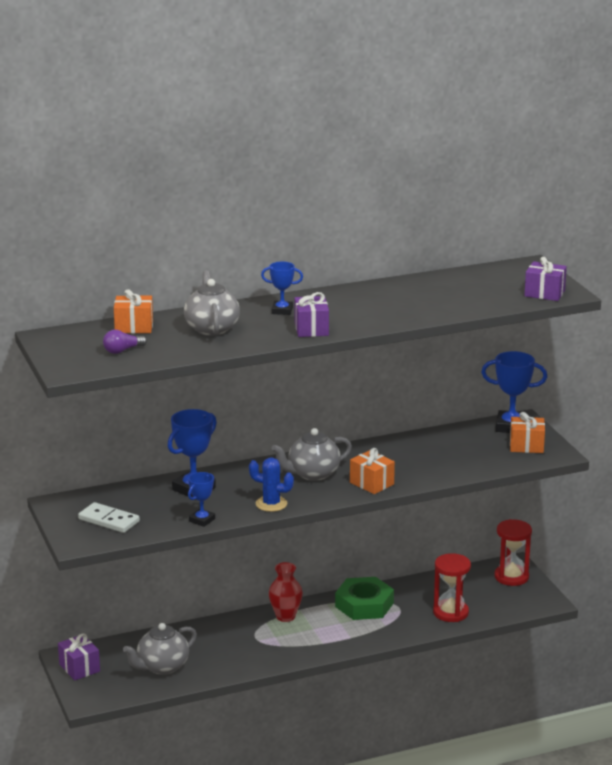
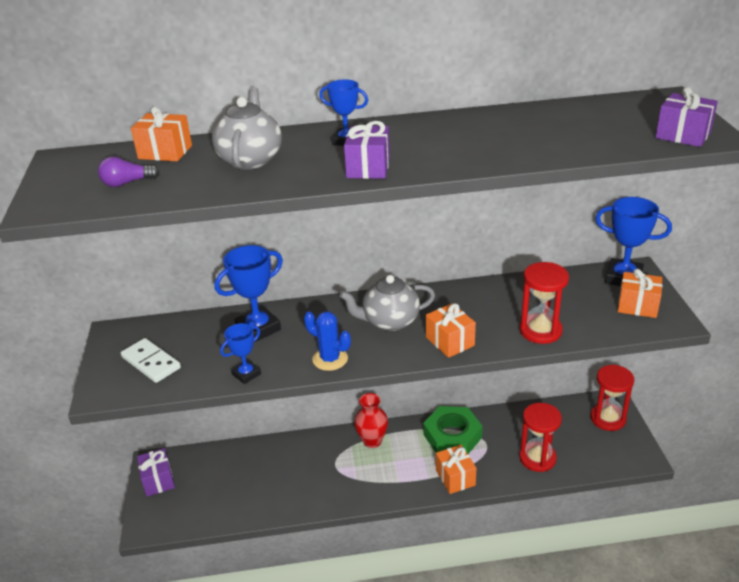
camera: 15 degrees right, 10 degrees up
grey teapot [123,623,197,675] -> none
none -> orange gift [436,445,477,494]
none -> red hourglass [519,262,569,344]

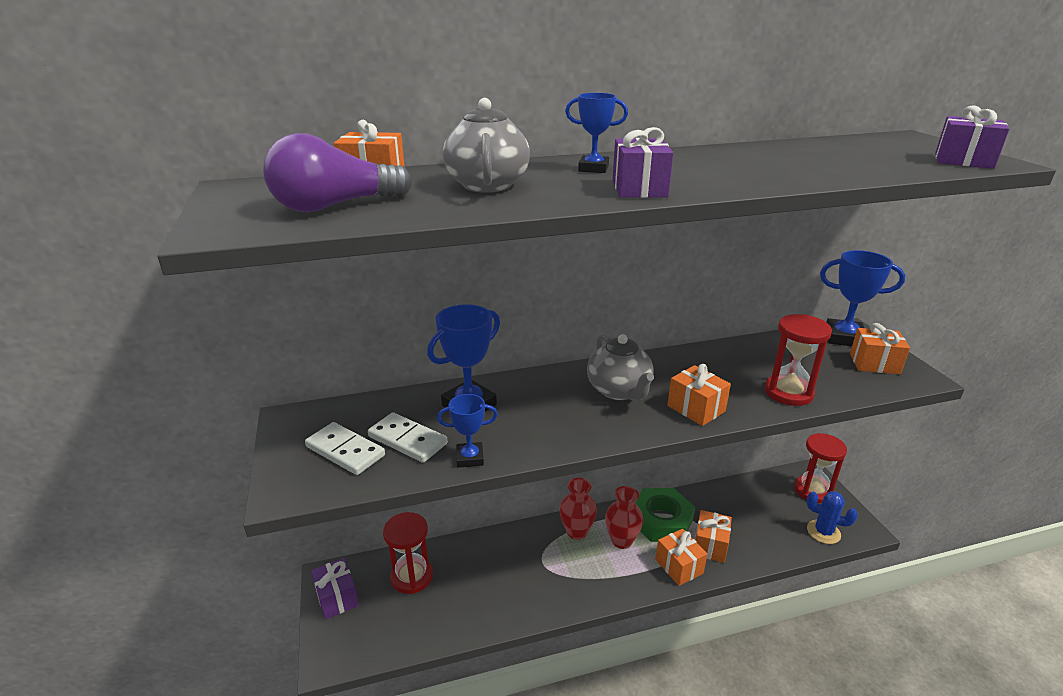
camera: 10 degrees left, 5 degrees down
purple light bulb [98,157,160,187] -> purple light bulb [263,133,412,212], size x1.86
blue trophy [220,323,261,384] -> blue trophy turned 45 degrees clockwise [437,394,498,468]
blue cactus [304,311,351,371] -> blue cactus moved to [807,491,858,544]
grey teapot [339,275,435,331] -> grey teapot turned 90 degrees counterclockwise [587,334,654,400]
red hourglass [519,403,562,472] -> red hourglass moved to [383,512,433,594]
none -> white domino [368,412,448,463]
none -> red vase [605,486,643,549]
none -> orange gift [695,510,732,563]

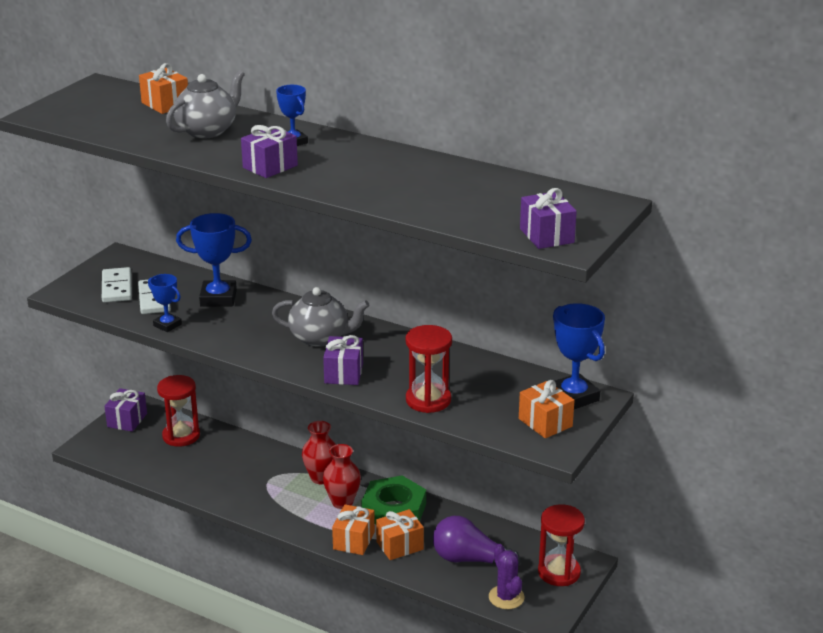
camera: 45 degrees right, 0 degrees up
purple light bulb [263,133,412,212] -> purple light bulb moved to [433,516,520,565]
grey teapot [587,334,654,400] -> grey teapot turned 105 degrees counterclockwise [272,287,369,347]
orange gift [667,364,731,426] -> purple gift [323,335,363,385]
blue cactus [807,491,858,544] -> purple cactus [489,544,525,609]

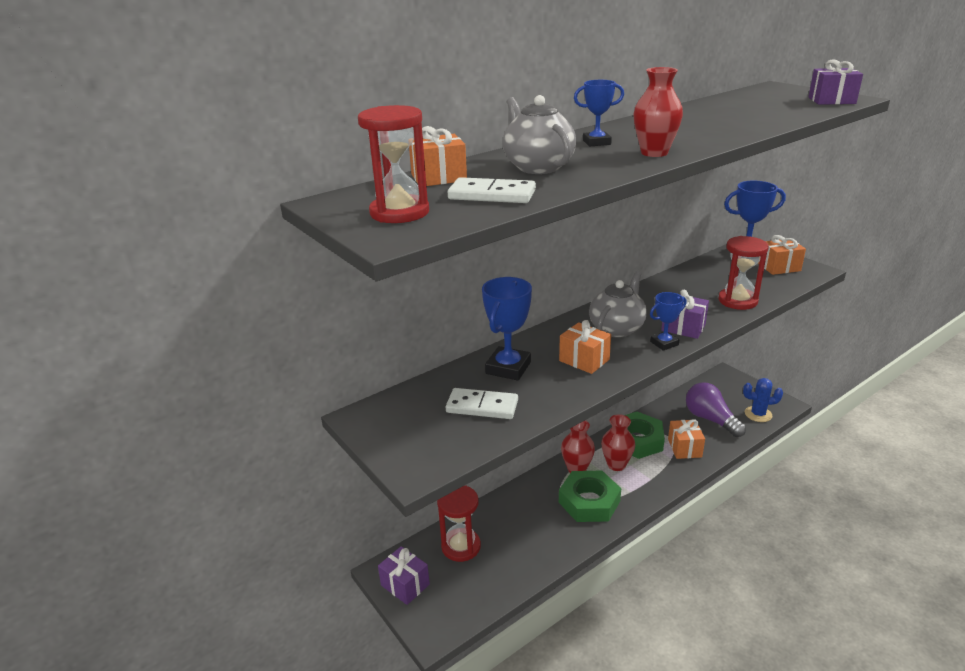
camera: 65 degrees left, 0 degrees up
white domino [102,267,132,303] -> white domino moved to [448,177,536,203]
blue trophy [148,274,182,332] -> blue trophy moved to [650,292,687,351]
purple gift [241,125,298,178] -> red vase [633,67,683,157]
orange gift [332,504,375,555] -> orange gift moved to [559,320,611,374]
purple light bulb [433,516,520,565] -> purple light bulb turned 105 degrees clockwise [686,382,746,437]
purple cactus [489,544,525,609] -> blue cactus [743,378,783,422]
red hourglass [538,504,585,586] -> red hourglass moved to [358,105,429,223]
none -> green nut [559,471,621,522]

